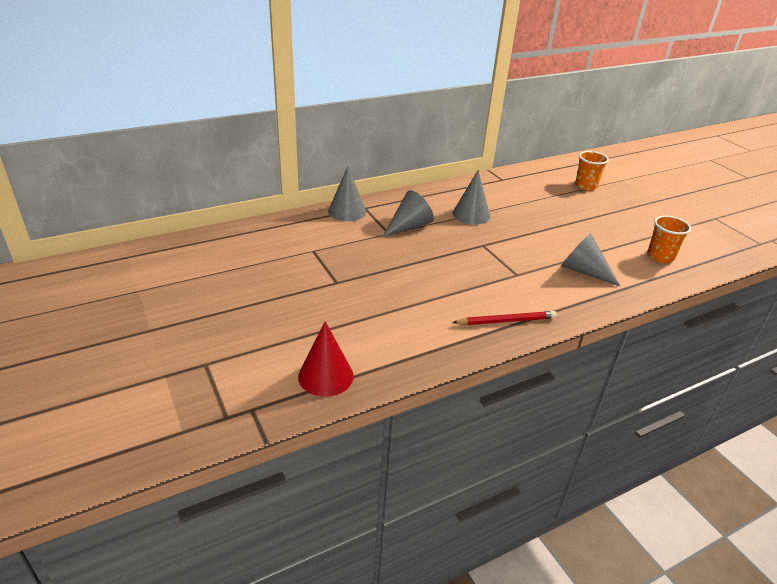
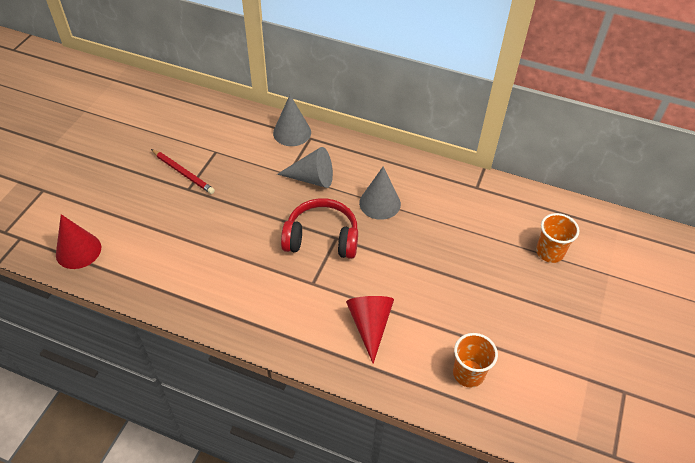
camera: 50 degrees right, 15 degrees up
red pencil [452,311,557,325] -> red pencil moved to [151,149,215,194]
grey cone [561,233,620,286] -> red cone [346,296,394,364]
none -> red headphones [281,198,358,259]

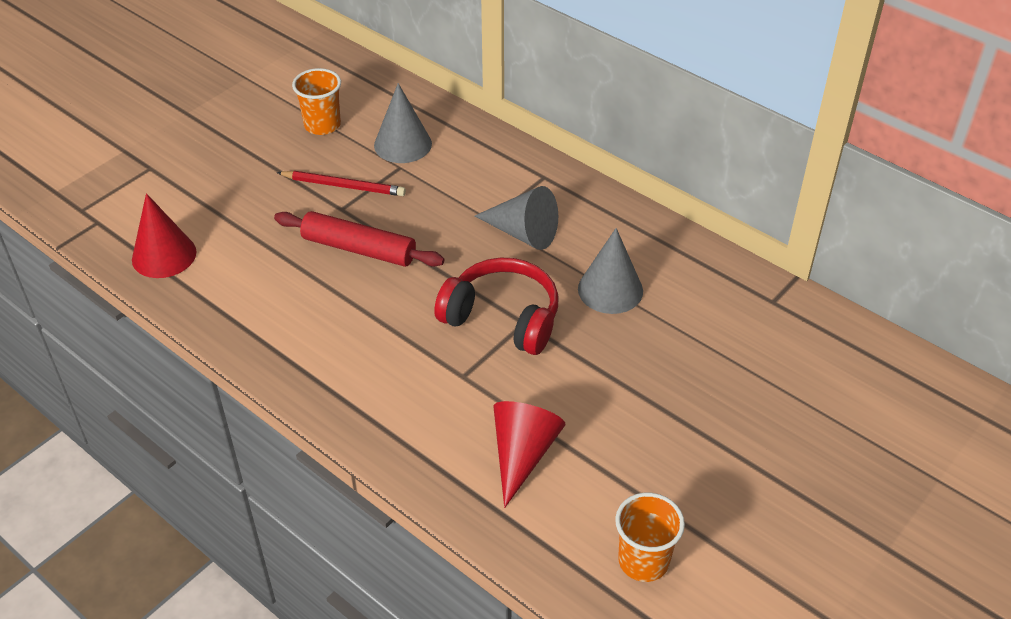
camera: 20 degrees right, 5 degrees down
red pencil [151,149,215,194] -> red pencil turned 45 degrees counterclockwise [277,171,406,196]
grey cone [273,95,311,146] -> grey cone moved to [374,83,432,163]
orange cup [536,213,579,263] -> orange cup moved to [292,68,341,135]
none -> red rolling pin [274,211,444,267]

